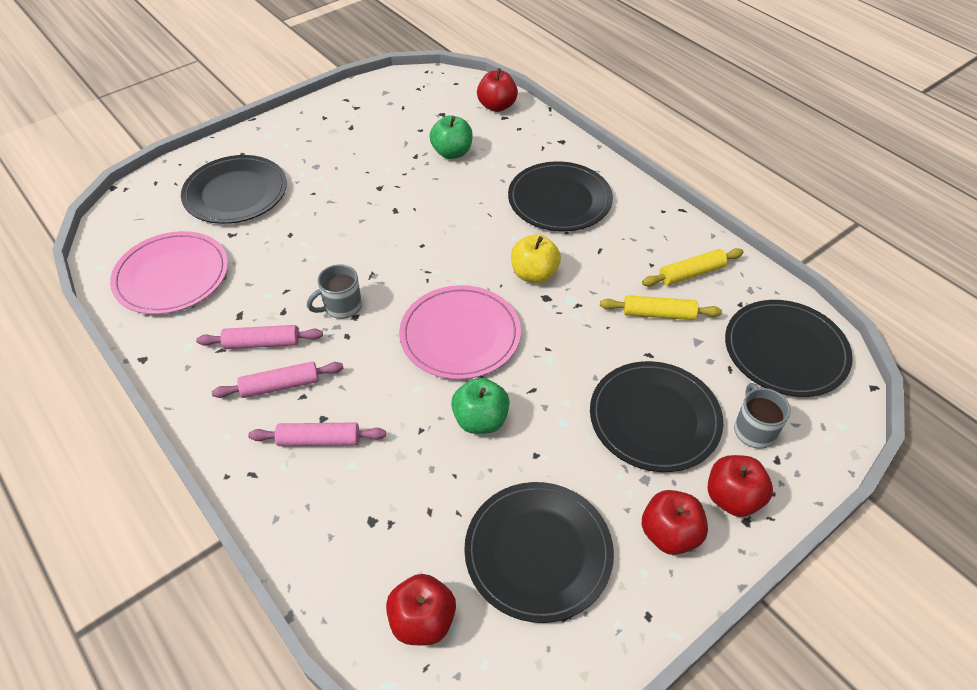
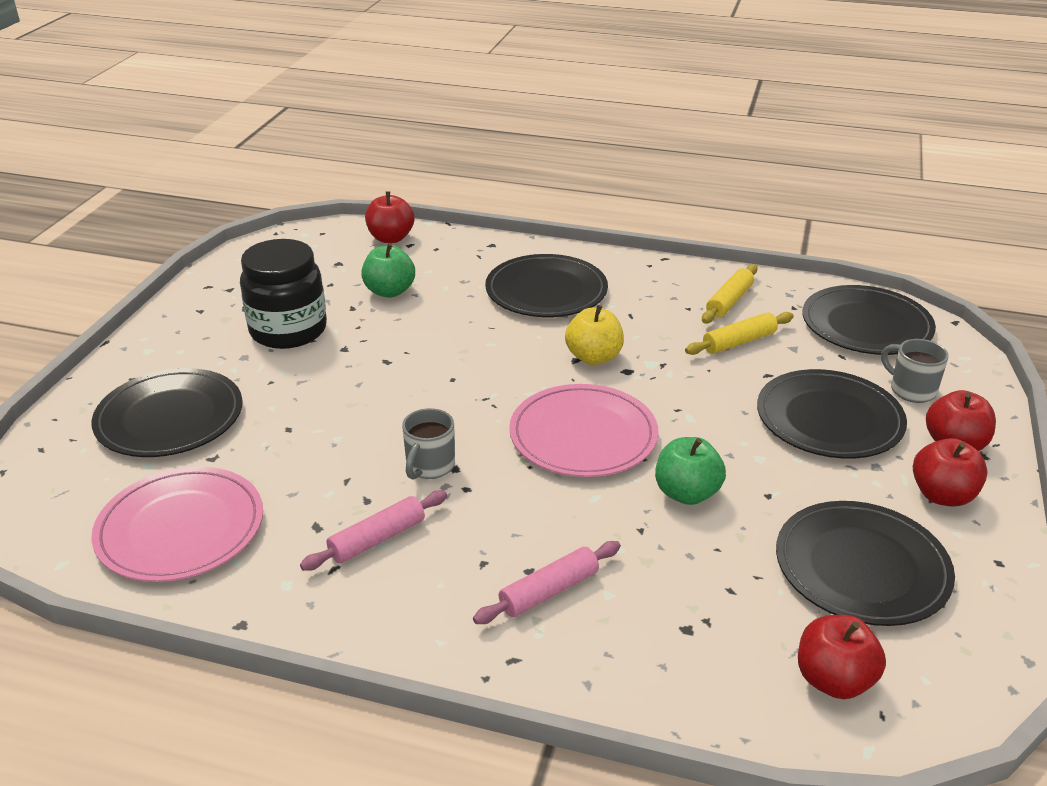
camera: 35 degrees left, 15 degrees down
pink rolling pin [212,361,343,398] -> none
none -> black jar [240,239,327,349]

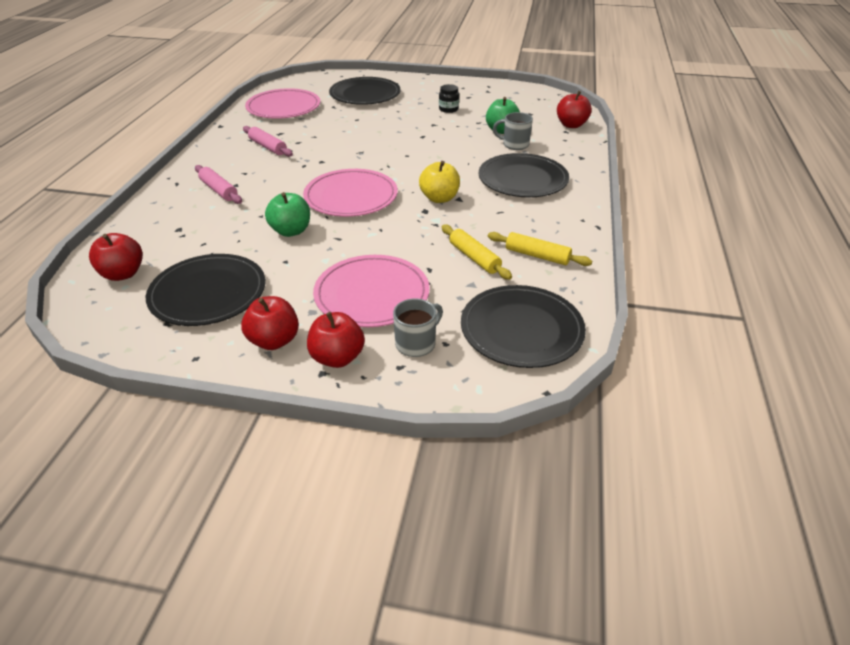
camera: 85 degrees right, 5 degrees up
black jar [240,239,327,349] -> black jar [439,84,459,113], size x0.45
grey mug [402,408,455,480] -> grey mug moved to [493,112,533,150]
black plate [757,369,907,459] -> pink plate [313,255,430,327]

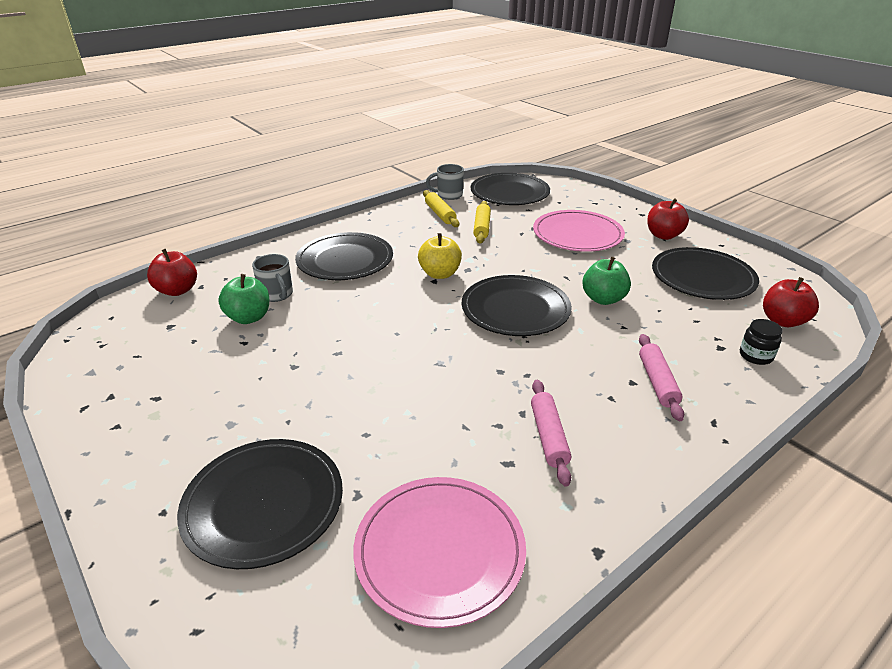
camera: 140 degrees left, 5 degrees down
pink plate [303,169,398,217] -> black plate [462,275,572,336]
red apple [307,312,365,368] -> none
grey mug [393,299,443,357] -> grey mug moved to [426,164,464,200]
black jar [439,84,459,113] -> black jar moved to [740,319,783,365]

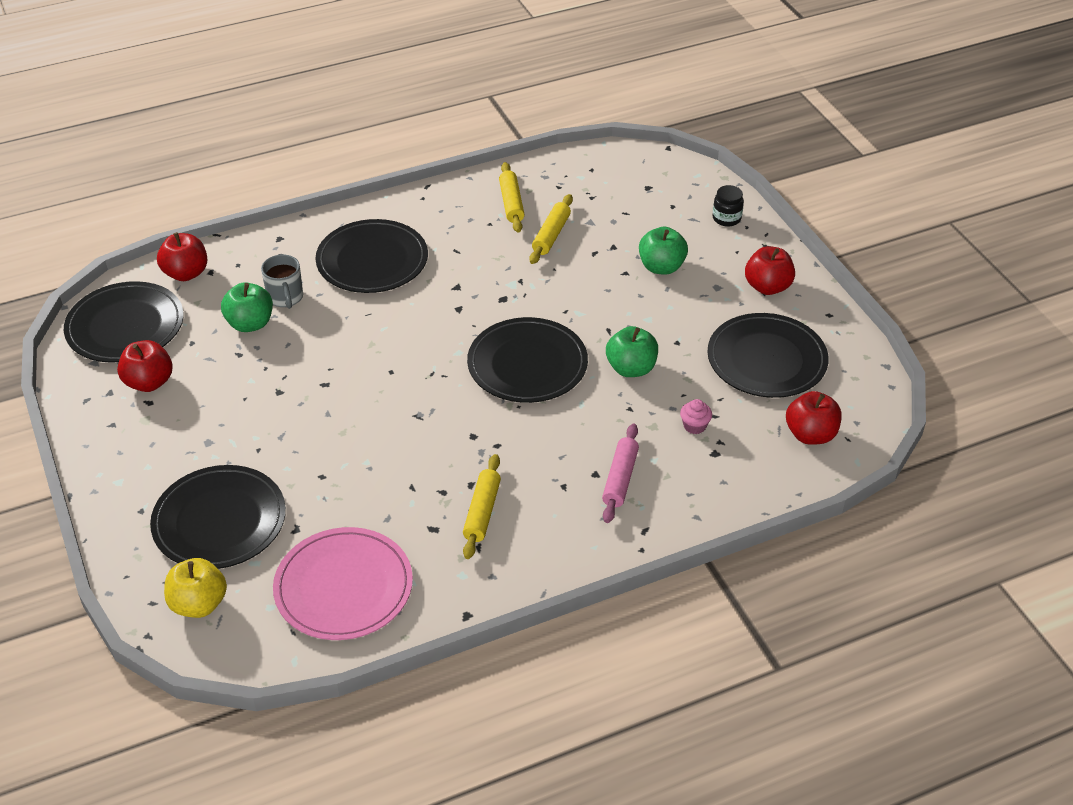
camera: 15 degrees right, 10 degrees up
yellow apple [418,233,462,279] -> yellow apple moved to [164,558,227,618]
grey mug [426,164,464,200] -> none
black plate [471,173,550,205] -> black plate moved to [64,281,184,363]
pink rolling pin [531,380,571,486] -> yellow rolling pin [463,454,501,559]
pink plate [533,210,625,252] -> green apple [639,227,688,275]
black jar [740,319,783,365] -> black jar moved to [713,185,744,227]
none -> red apple [117,340,173,392]
none -> pink cupcake [680,399,712,434]

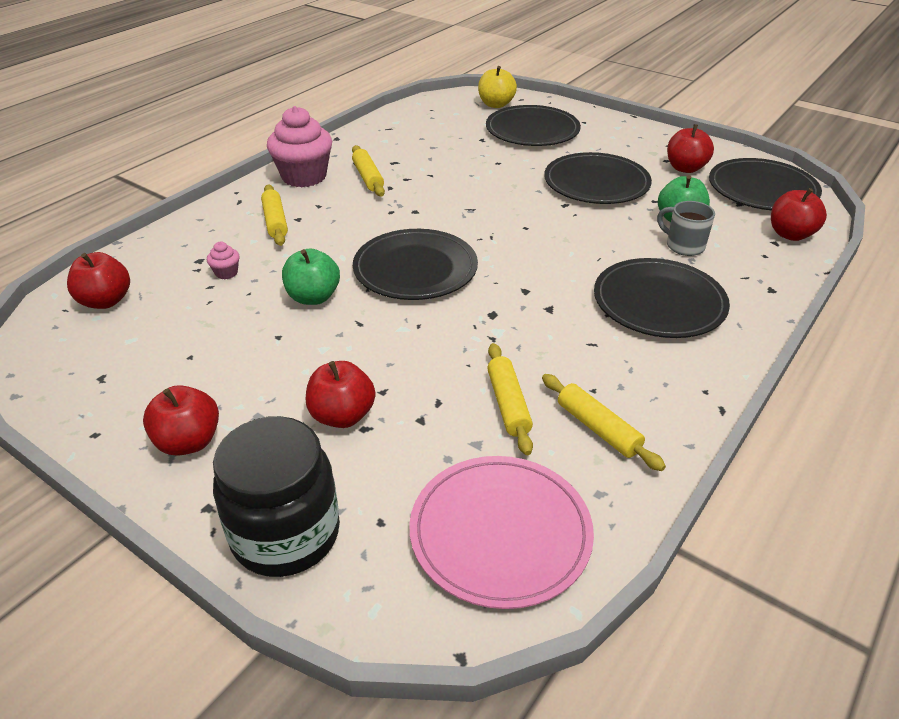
camera: 150 degrees right, 5 degrees down
pink plate [273,527,413,640] -> pink plate moved to [409,456,594,609]
pink rolling pin [602,424,639,523] -> yellow rolling pin [261,184,288,246]
green apple [639,227,688,275] -> red apple [306,361,375,428]
black plate [707,313,829,398] -> black plate moved to [544,152,652,204]
black jar [713,185,744,227] -> black jar [213,416,340,577], size x2.23
none -> pink cupcake [267,106,332,187]

